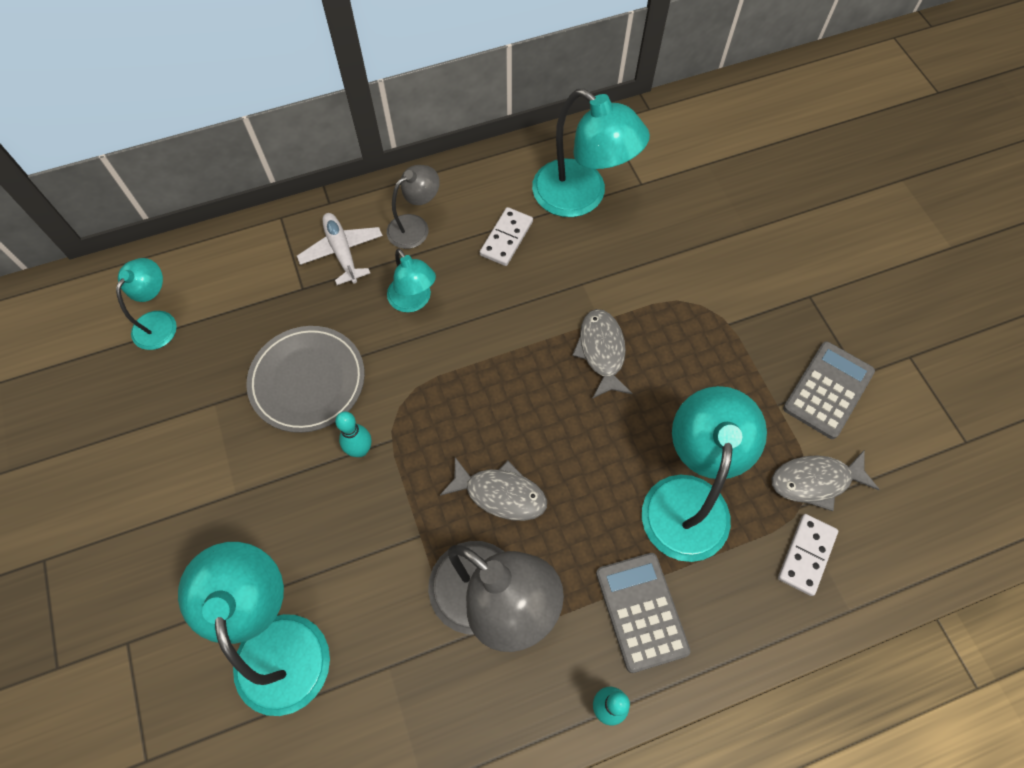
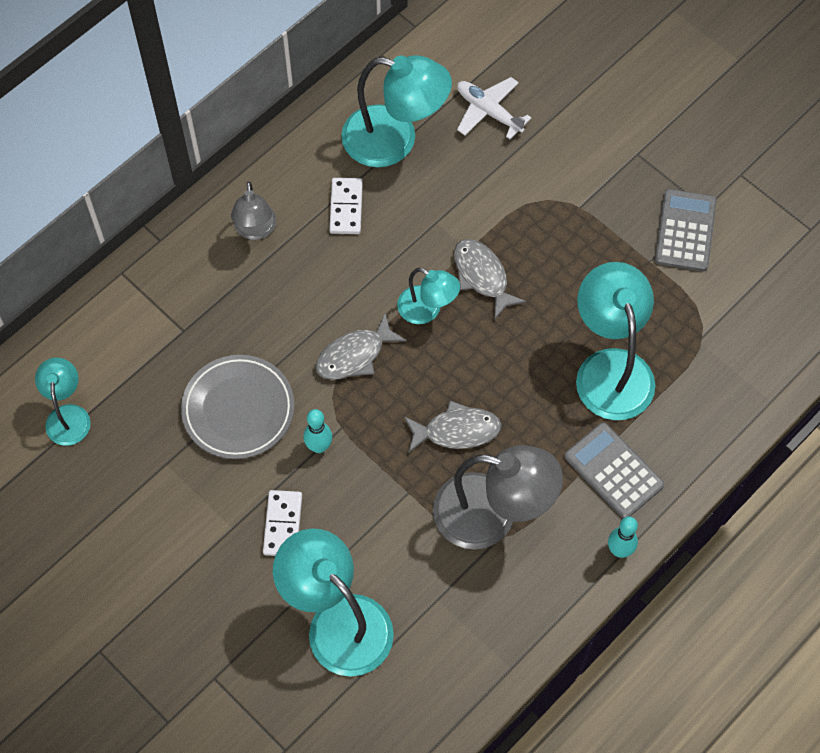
camera: 25 degrees left, 0 degrees up
white plane [297,213,383,285] -> white plane moved to [457,77,531,139]
grey lamp [387,165,440,249] -> grey lamp turned 150 degrees clockwise [231,181,276,240]
turquoise lamp [387,248,436,312] -> turquoise lamp moved to [397,268,460,324]
grey fish [772,450,879,511] -> grey fish moved to [316,313,407,380]
white domino [778,514,838,596] -> white domino moved to [263,490,302,556]

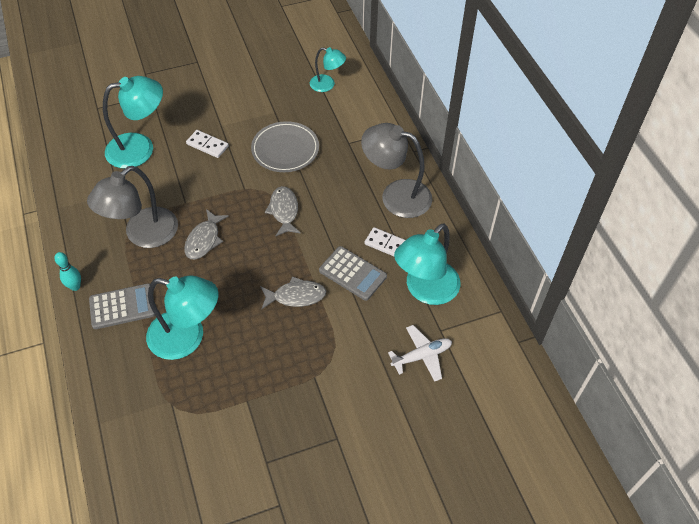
camera: 115 degrees right, 10 degrees down
grey lamp [231,181,276,240] -> grey lamp [361,123,432,218], size x1.78
turquoise bowling pin [304,409,332,453] -> none
turquoise lamp [397,268,460,324] -> none
grey calculator [655,189,717,272] -> grey calculator moved to [319,246,387,301]

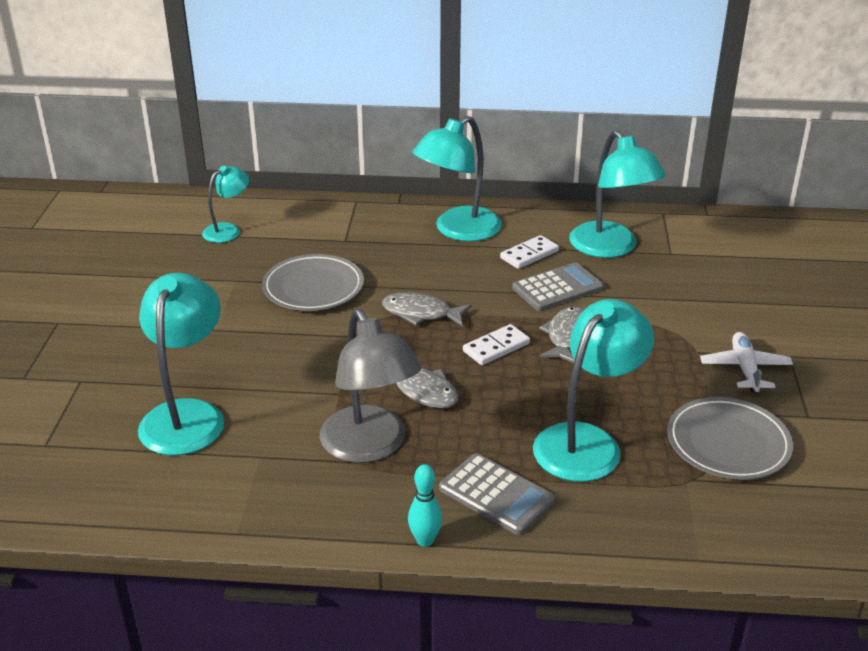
camera: 65 degrees left, 20 degrees down
grey calculator [89,283,155,329] -> grey calculator turned 120 degrees clockwise [439,453,555,535]
white domino [186,130,229,158] -> white domino moved to [463,324,530,365]
grey lamp [361,123,432,218] -> turquoise lamp [413,116,502,242]
white plane [388,325,452,382] -> white plane moved to [700,332,793,392]
none -> grey plate [667,397,793,480]

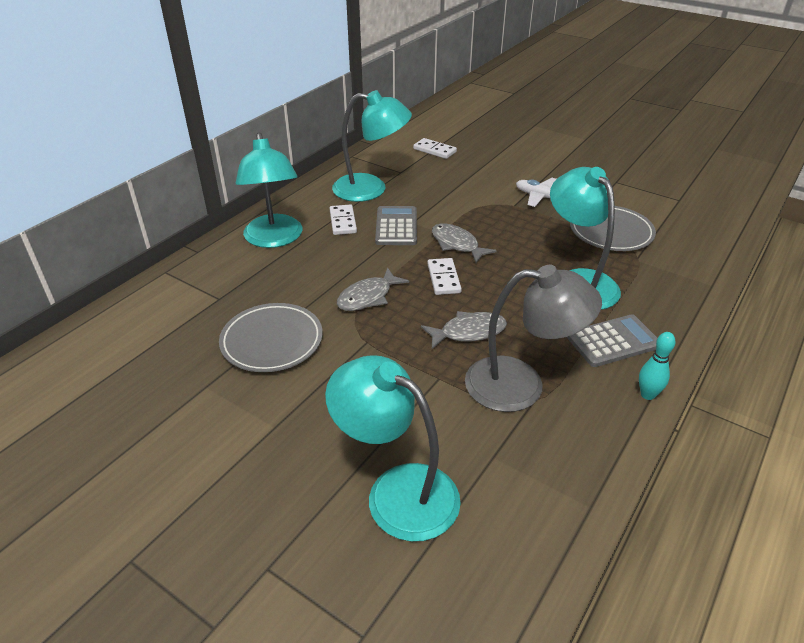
camera: 60 degrees left, 5 degrees up
turquoise lamp [202,166,249,243] -> none
none -> white domino [413,138,457,159]

